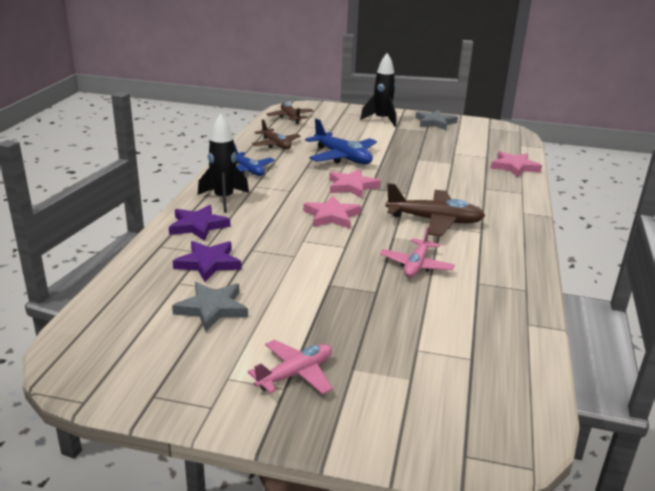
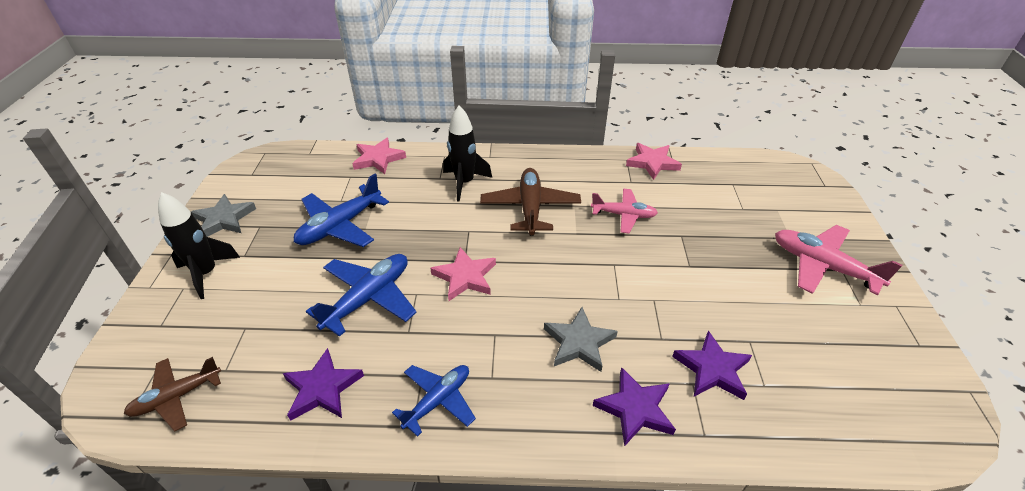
camera: 100 degrees left, 15 degrees up
grey star [172,282,248,332] -> grey star moved to [544,307,618,372]
black rocket [198,113,249,213] -> black rocket moved to [443,105,492,202]
pink plane [248,340,332,394] -> pink plane [775,225,902,295], size x1.51
brown plane [252,119,301,149] -> purple star [283,348,364,421]
pink star [303,196,361,229] -> pink star moved to [626,143,682,180]
none -> blue plane [294,174,389,247]

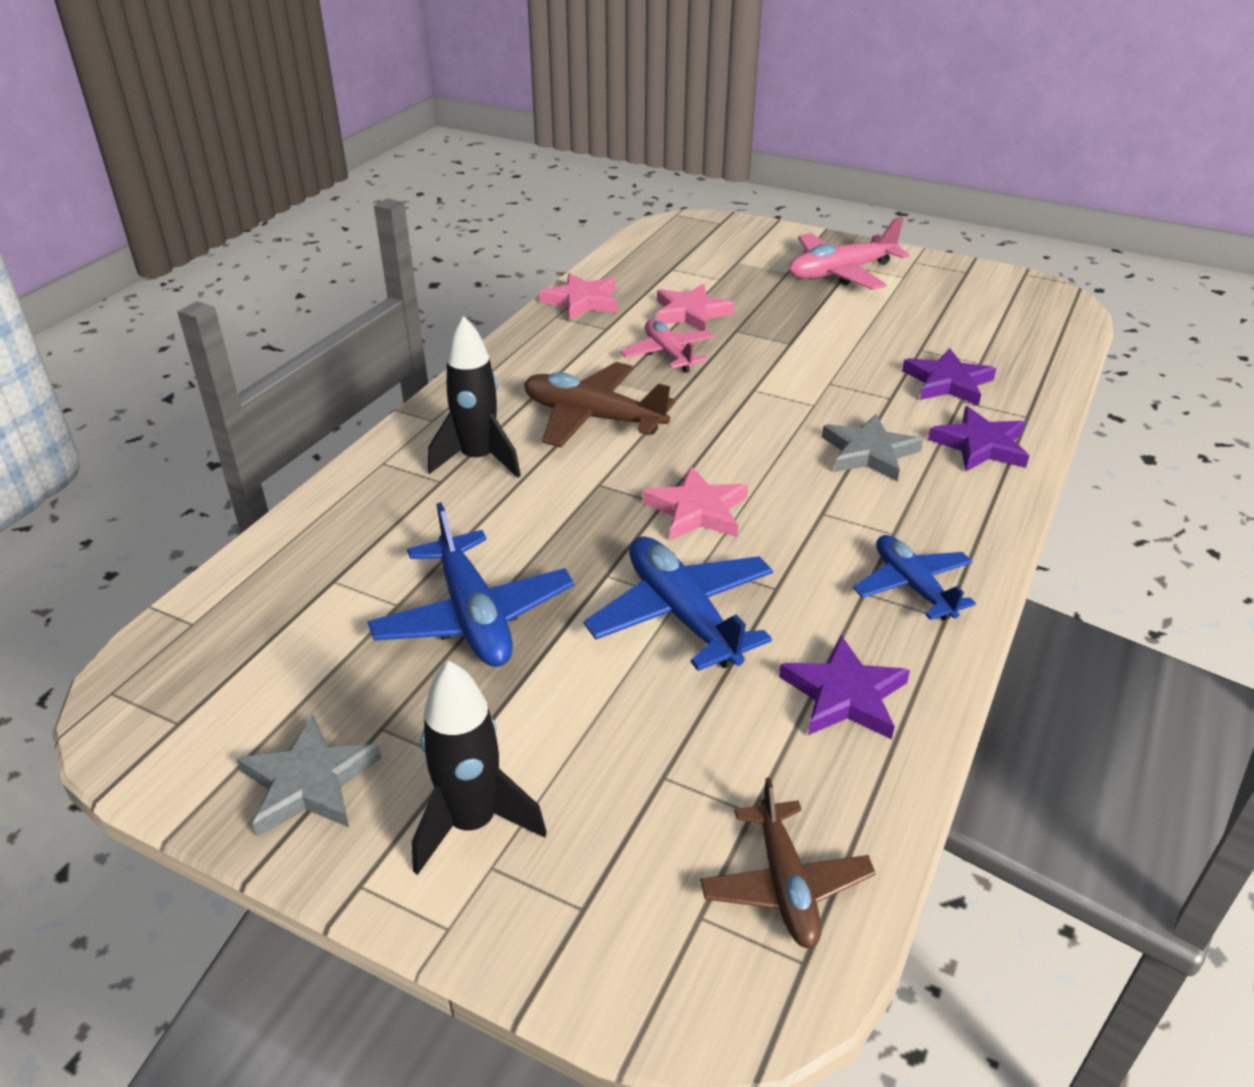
camera: 65 degrees left, 5 degrees down
pink star [352,138,406,174] -> pink star moved to [656,284,735,331]
pink plane [591,189,658,233] -> pink plane turned 60 degrees counterclockwise [620,319,714,373]

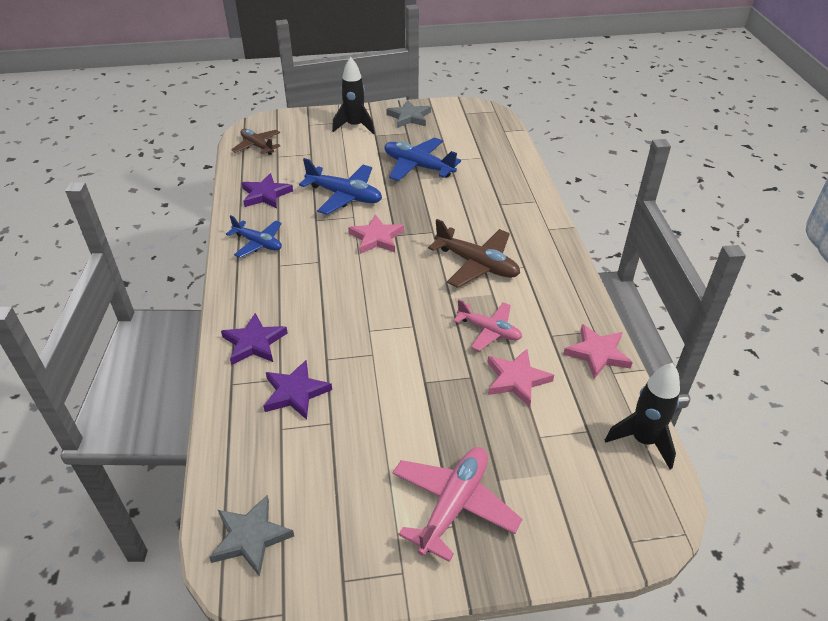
camera: 145 degrees right, 5 degrees up
black rocket [428,316,521,478] -> black rocket moved to [605,363,680,469]
brown plane [524,362,676,448] -> brown plane turned 45 degrees clockwise [428,219,520,288]
grey star [822,414,923,481] -> grey star moved to [209,495,294,577]

